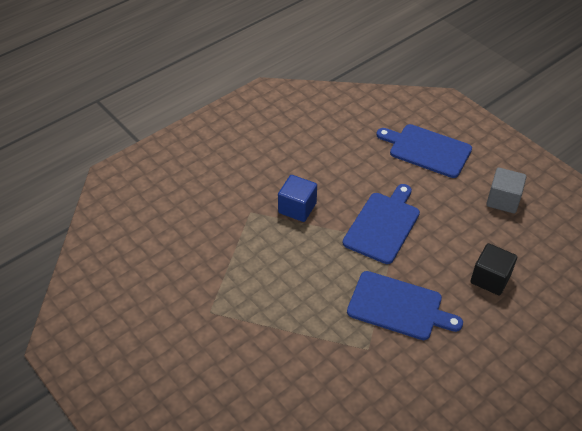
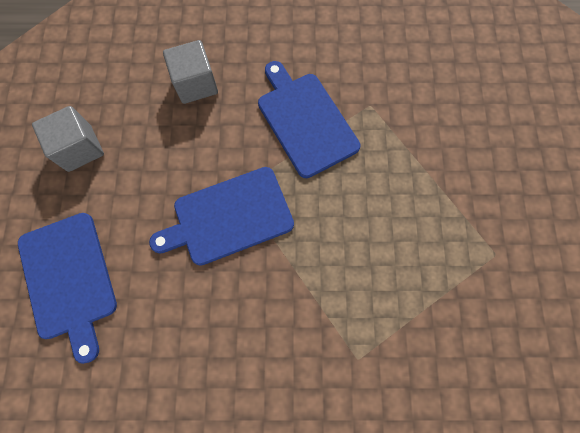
camera: 140 degrees left, 25 degrees up
blue cube [278,175,317,222] -> none
black cube [470,243,517,295] -> grey cube [163,40,218,104]

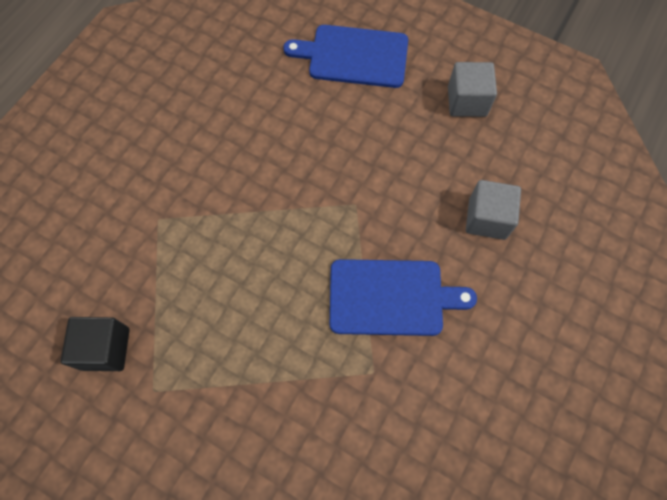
camera: 120 degrees right, 5 degrees down
blue cutting board [149,167,294,266] -> none
none -> black cube [61,317,130,371]

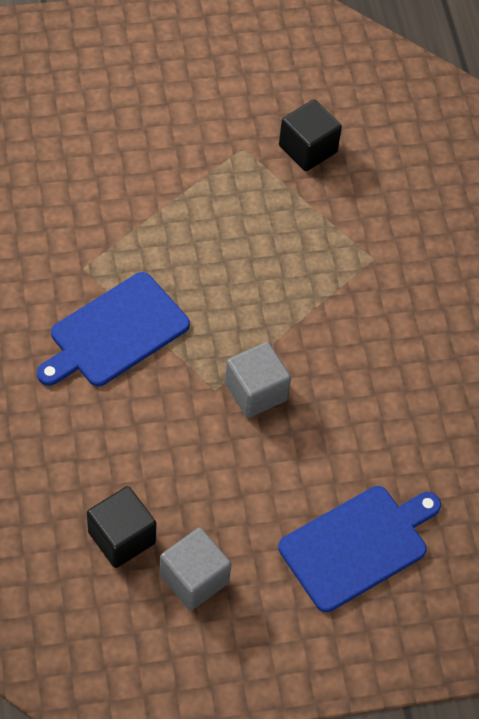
camera: 135 degrees right, 10 degrees down
grey cube [466,180,521,240] -> grey cube moved to [225,342,291,418]
none -> black cube [87,486,156,568]

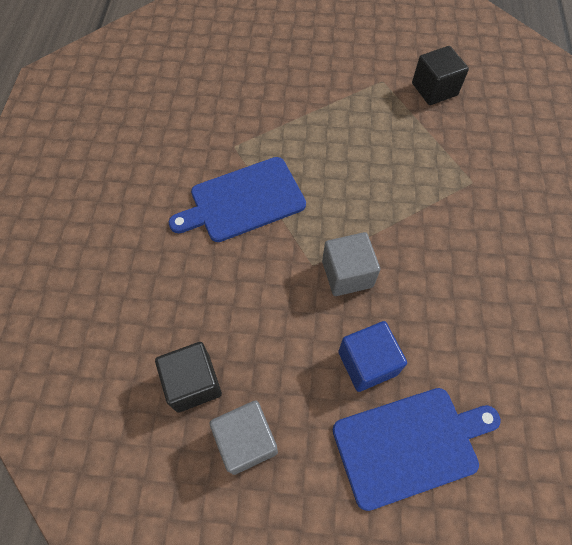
camera: 20 degrees right, 5 degrees up
none -> blue cube [338,321,407,392]

